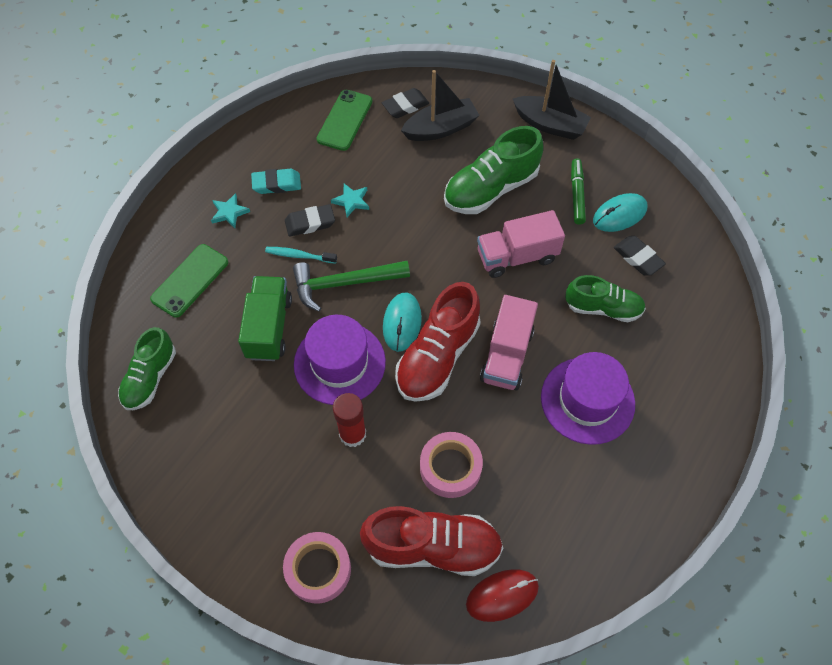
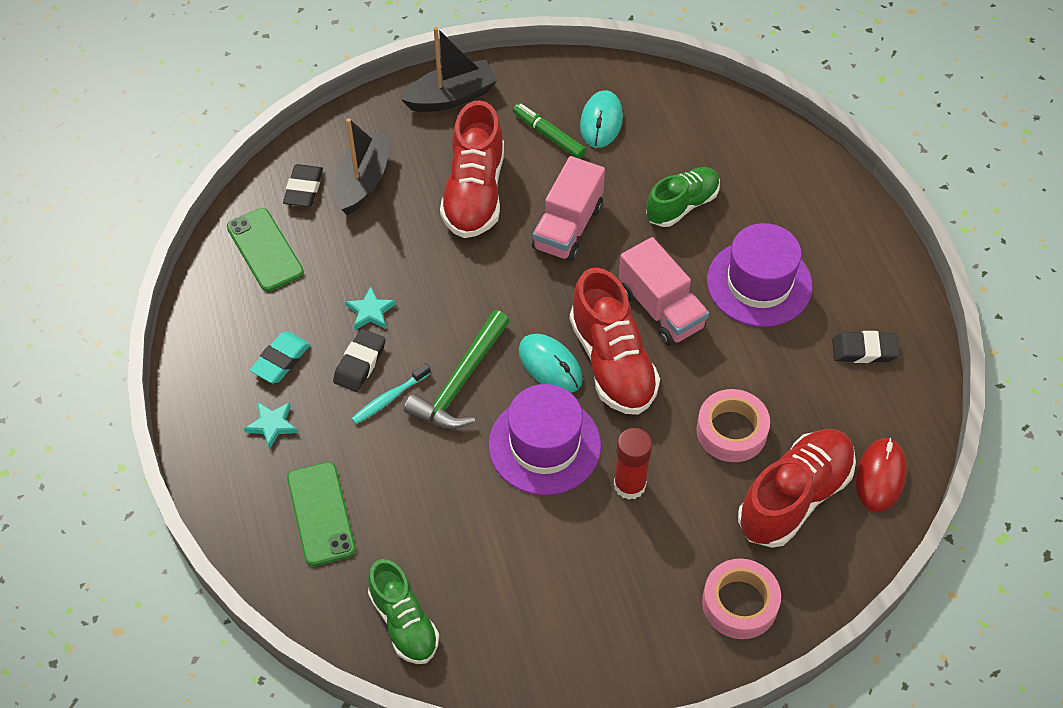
camera: 50 degrees left, 5 degrees down
green truck [238,276,292,361] -> none
green shoe [444,126,543,214] -> red shoe [440,100,504,238]
black eraser [614,236,666,276] -> black eraser moved to [832,331,899,363]

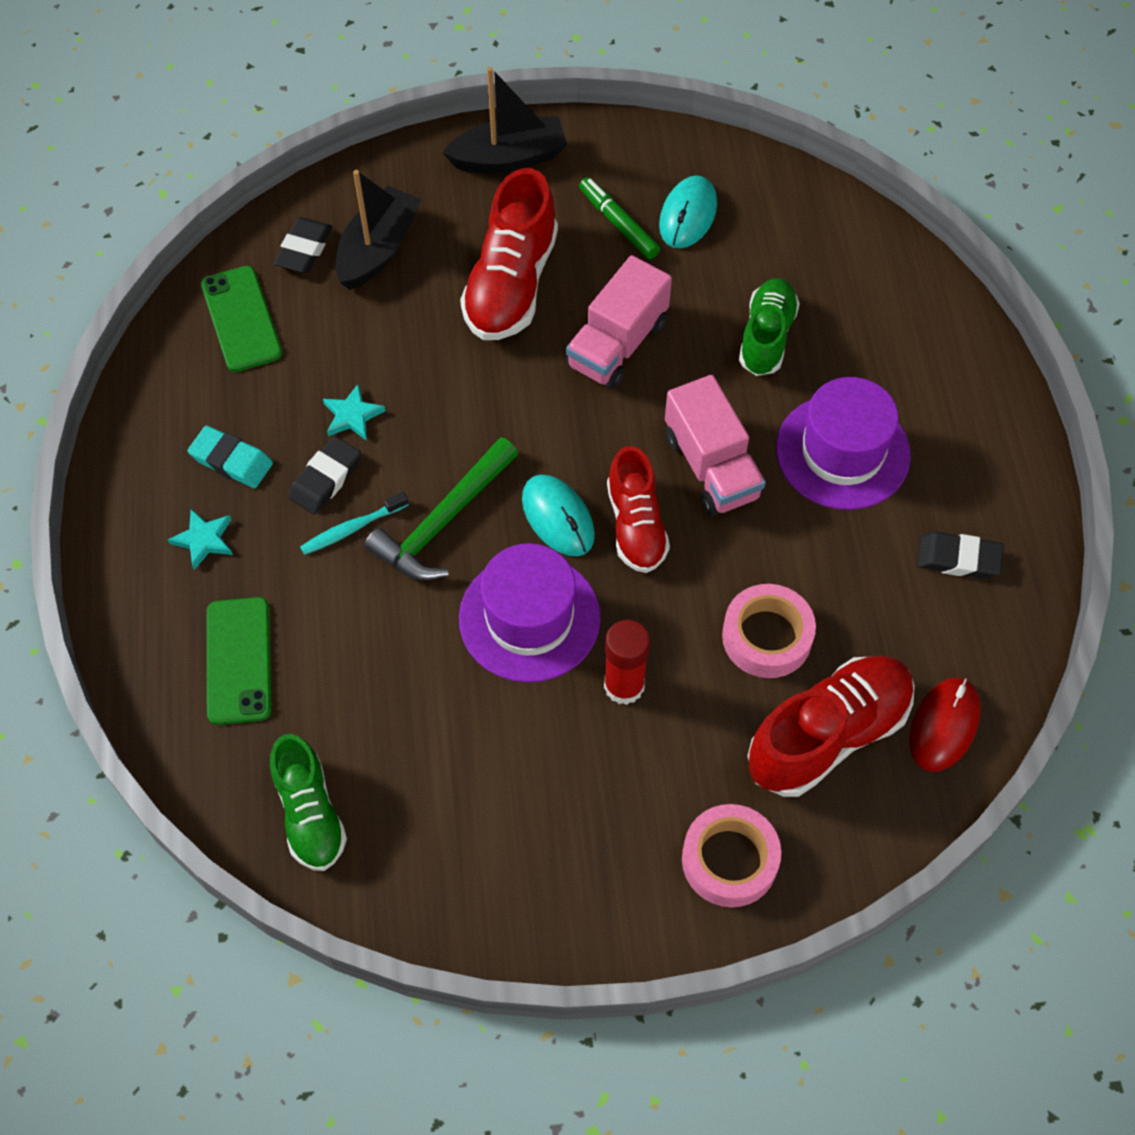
camera: 10 degrees right, 5 degrees up
turquoise eraser [250,332,310,383] -> turquoise eraser turned 75 degrees clockwise [188,426,273,488]
red shoe [570,268,660,415] -> red shoe [607,446,670,573], size x0.66
green shoe [646,167,720,227] -> green shoe turned 45 degrees counterclockwise [739,278,800,376]

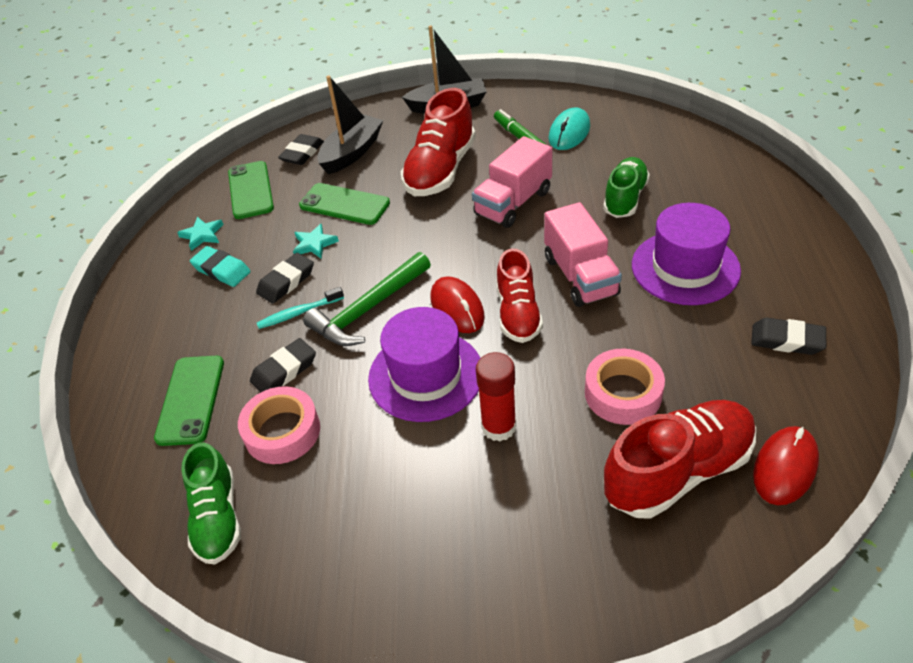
camera: 10 degrees right, 15 degrees down
turquoise star [168,509,233,570] -> turquoise star moved to [177,217,224,251]
turquoise mouse [522,475,595,556] -> red mouse [430,276,485,333]
pink tape [682,804,781,907] -> pink tape moved to [238,386,320,464]
none -> black eraser [250,338,316,393]
none -> green phone [299,183,390,225]

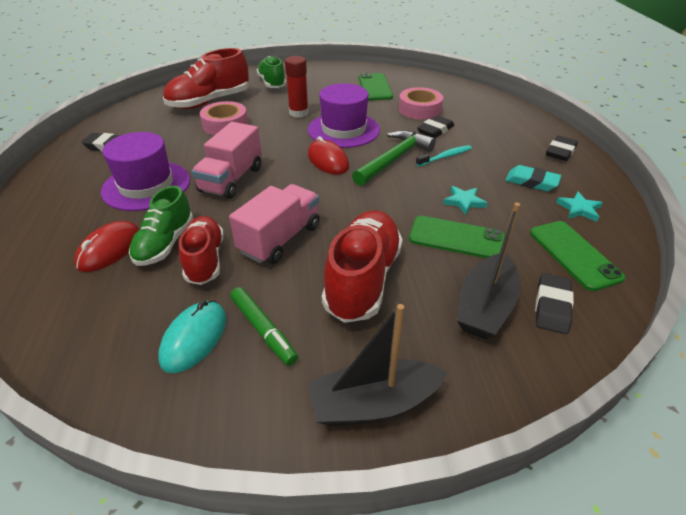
camera: 170 degrees right, 5 degrees down
green phone [154,355,224,446] -> green phone moved to [359,73,393,100]
green shoe [181,442,241,565] -> green shoe moved to [257,56,286,88]
black eraser [256,253,314,304] -> black eraser moved to [546,136,578,161]
red shoe [496,248,543,343] -> red shoe moved to [179,216,224,285]
pink truck [544,202,622,307] -> pink truck turned 135 degrees counterclockwise [192,122,262,199]
red mouse [753,426,819,505] -> red mouse moved to [74,221,139,272]

